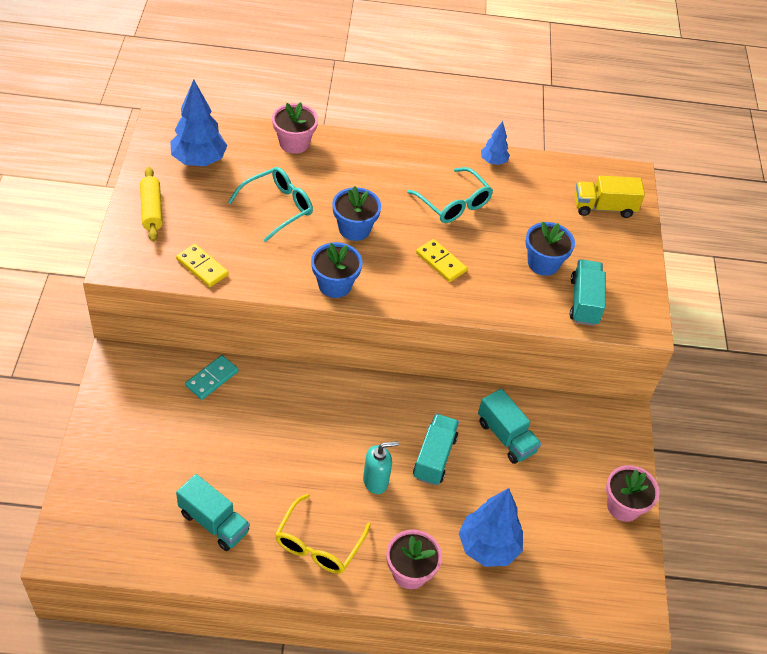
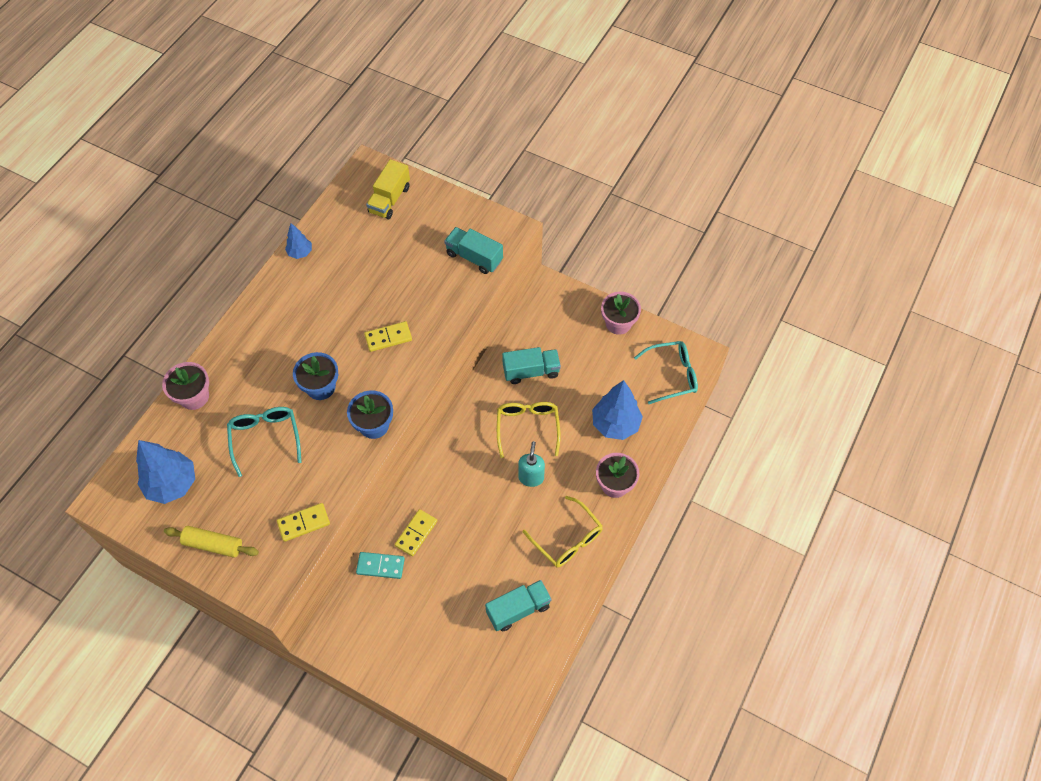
camera: 60 degrees left, 10 degrees up
turquoise domino [185,355,239,400] -> turquoise domino turned 60 degrees counterclockwise [356,552,405,579]
turquoise glasses [407,167,493,223] -> turquoise glasses moved to [634,341,698,404]
turquoise truck [413,414,459,485] -> yellow glasses [497,402,561,458]
blue flower pot [525,222,575,276] -> none
none -> yellow domino [395,509,437,556]

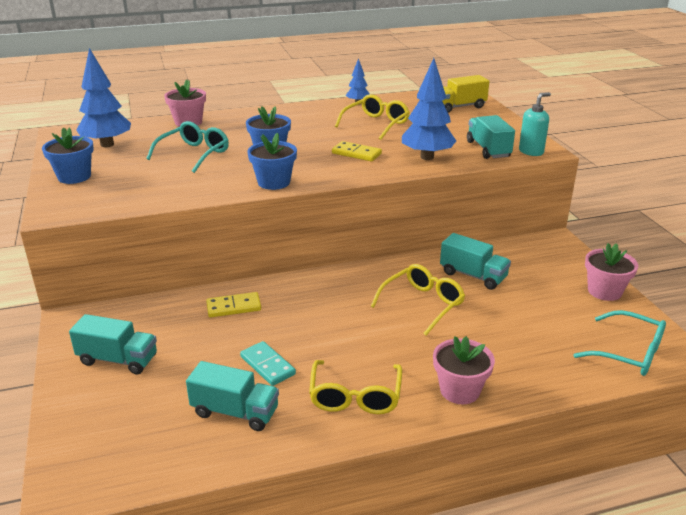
camera: 45 degrees right, 30 degrees down
yellow rolling pin [164,526,259,558] -> blue flower pot [42,127,94,184]
yellow domino [277,503,330,542] -> none
turquoise domino [356,552,405,579] -> turquoise domino moved to [240,341,296,386]
turquoise soap dispenser [518,441,545,487] -> turquoise soap dispenser moved to [519,92,551,156]
blue tree [592,380,643,440] -> blue tree moved to [402,58,456,160]
none -> turquoise truck [69,314,157,375]
none -> yellow glasses [335,94,410,140]

